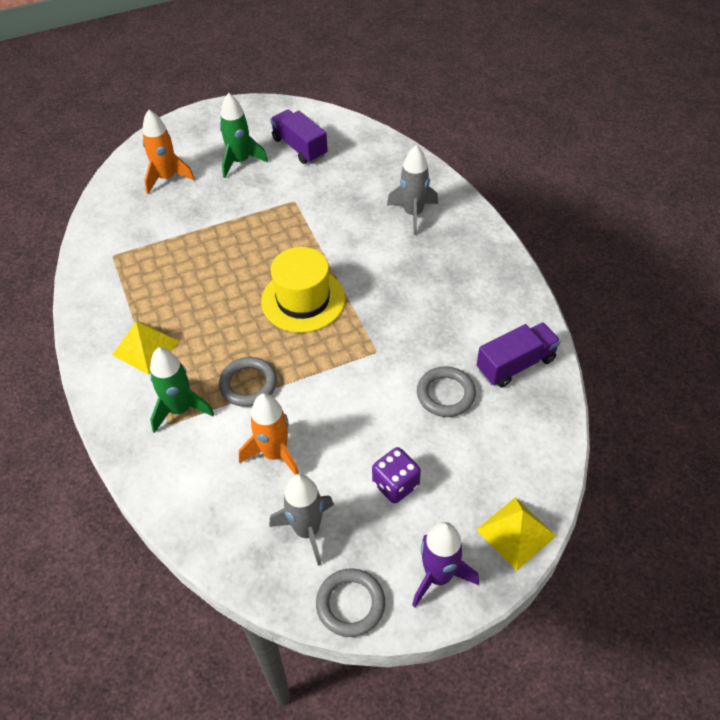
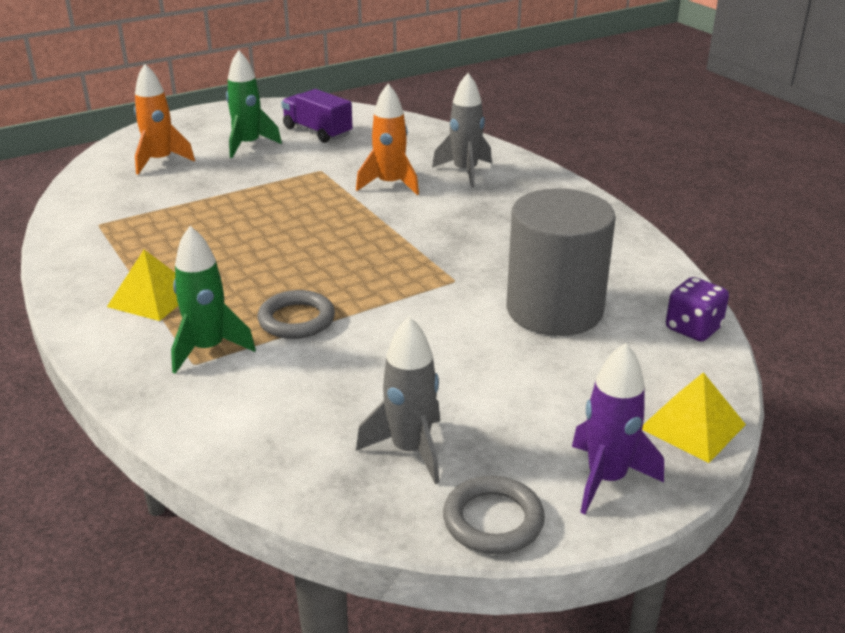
camera: 10 degrees left, 20 degrees down
orange rocket [239,393,299,475] -> orange rocket moved to [356,84,419,195]
yellow hat [261,247,345,333] -> none
purple dice [372,447,421,503] -> purple dice moved to [666,277,729,341]
grey ring [417,366,476,417] -> grey cylinder [506,188,616,336]
purple truck [477,322,561,388] -> none

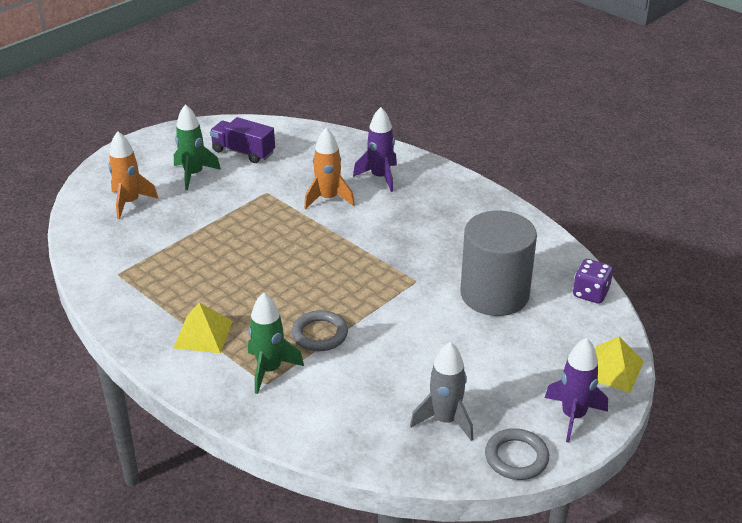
camera: 15 degrees left, 5 degrees up
grey rocket [432,73,492,187] -> purple rocket [353,107,397,192]

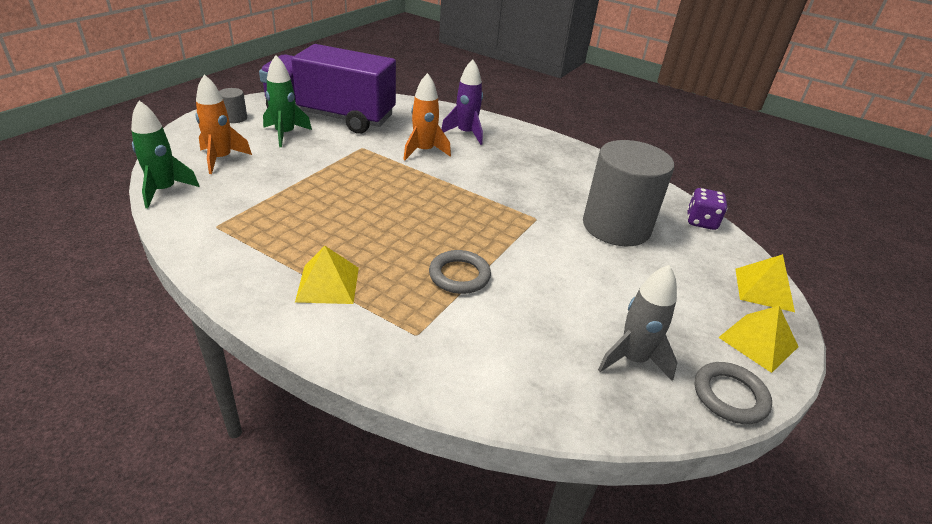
camera: 15 degrees left, 0 degrees up
purple truck [210,117,275,163] -> purple truck [259,44,396,134], size x2.05
green rocket [248,292,304,394] -> green rocket moved to [131,100,200,208]
purple rocket [545,338,608,443] -> yellow pyramid [718,306,799,373]
none -> grey cylinder [219,88,247,123]

